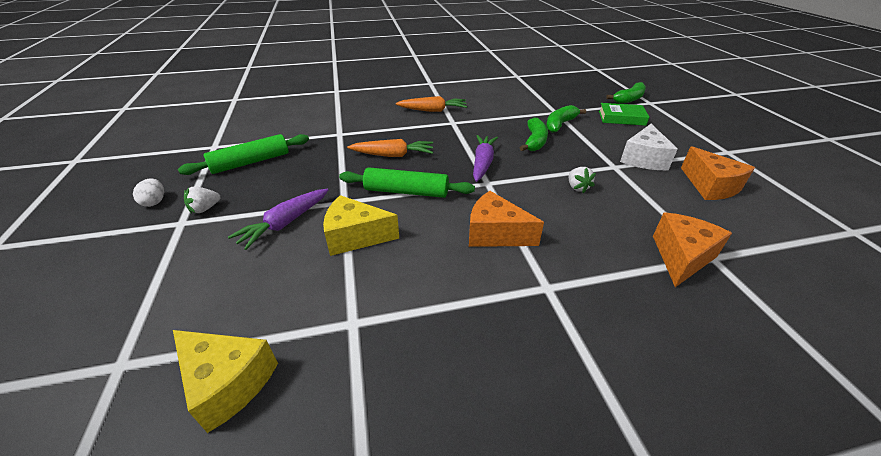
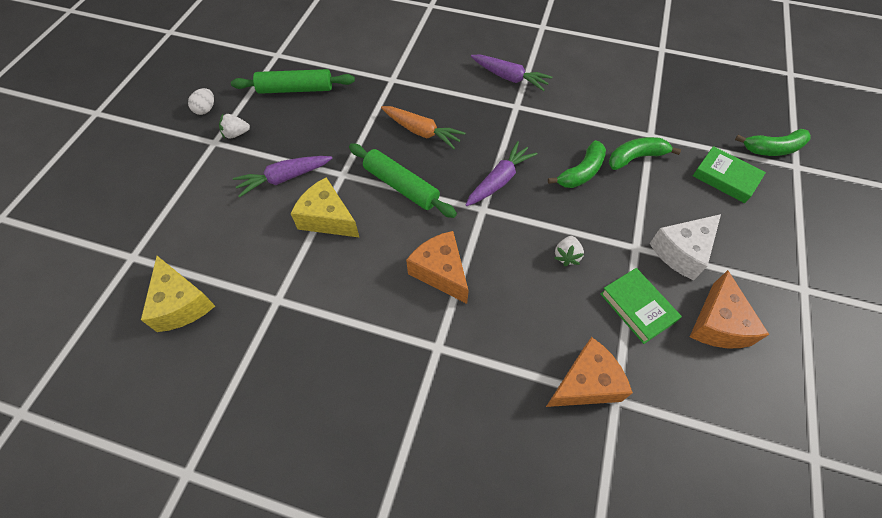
camera: 30 degrees right, 20 degrees up
orange carrot [396,96,467,112] -> purple carrot [471,54,552,91]
none -> green book [600,268,682,344]

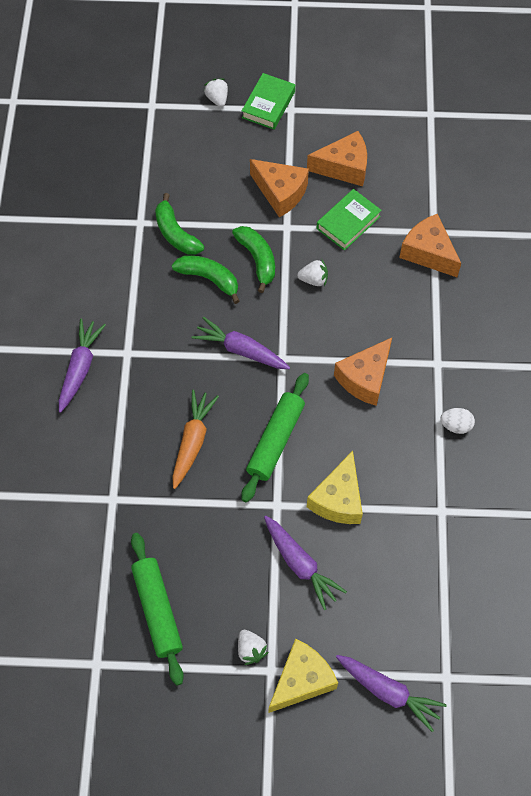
camera: 105 degrees left, 5 degrees up
yellow cheese [141,256,215,332] -> yellow cheese moved to [269,639,338,713]
white egg [188,88,214,115] -> white egg moved to [440,408,475,434]
white cheese [649,214,721,280] -> orange cheese [250,159,309,217]
green book [693,146,766,203] -> green book moved to [242,73,295,129]
green banana [735,129,811,156] -> green banana moved to [232,226,275,293]
none -> white strawberry [204,78,228,107]
none -> purple carrot [336,655,447,732]

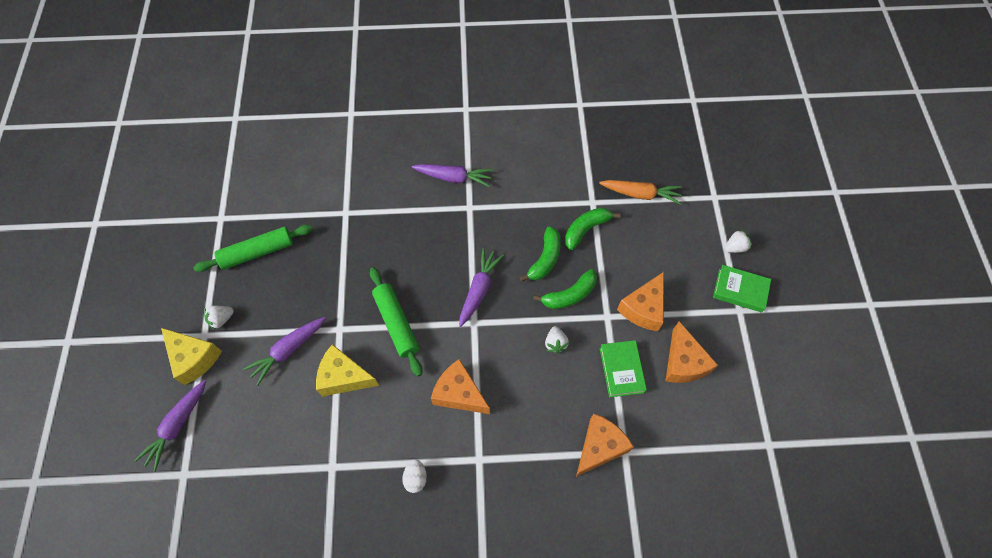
camera: 85 degrees right, 0 degrees up
orange carrot [172,390,219,489] -> orange carrot moved to [599,180,682,204]
green rolling pin [242,373,309,502] -> green rolling pin turned 45 degrees clockwise [370,267,423,376]
green book [317,189,382,251] -> green book turned 45 degrees clockwise [600,340,647,397]

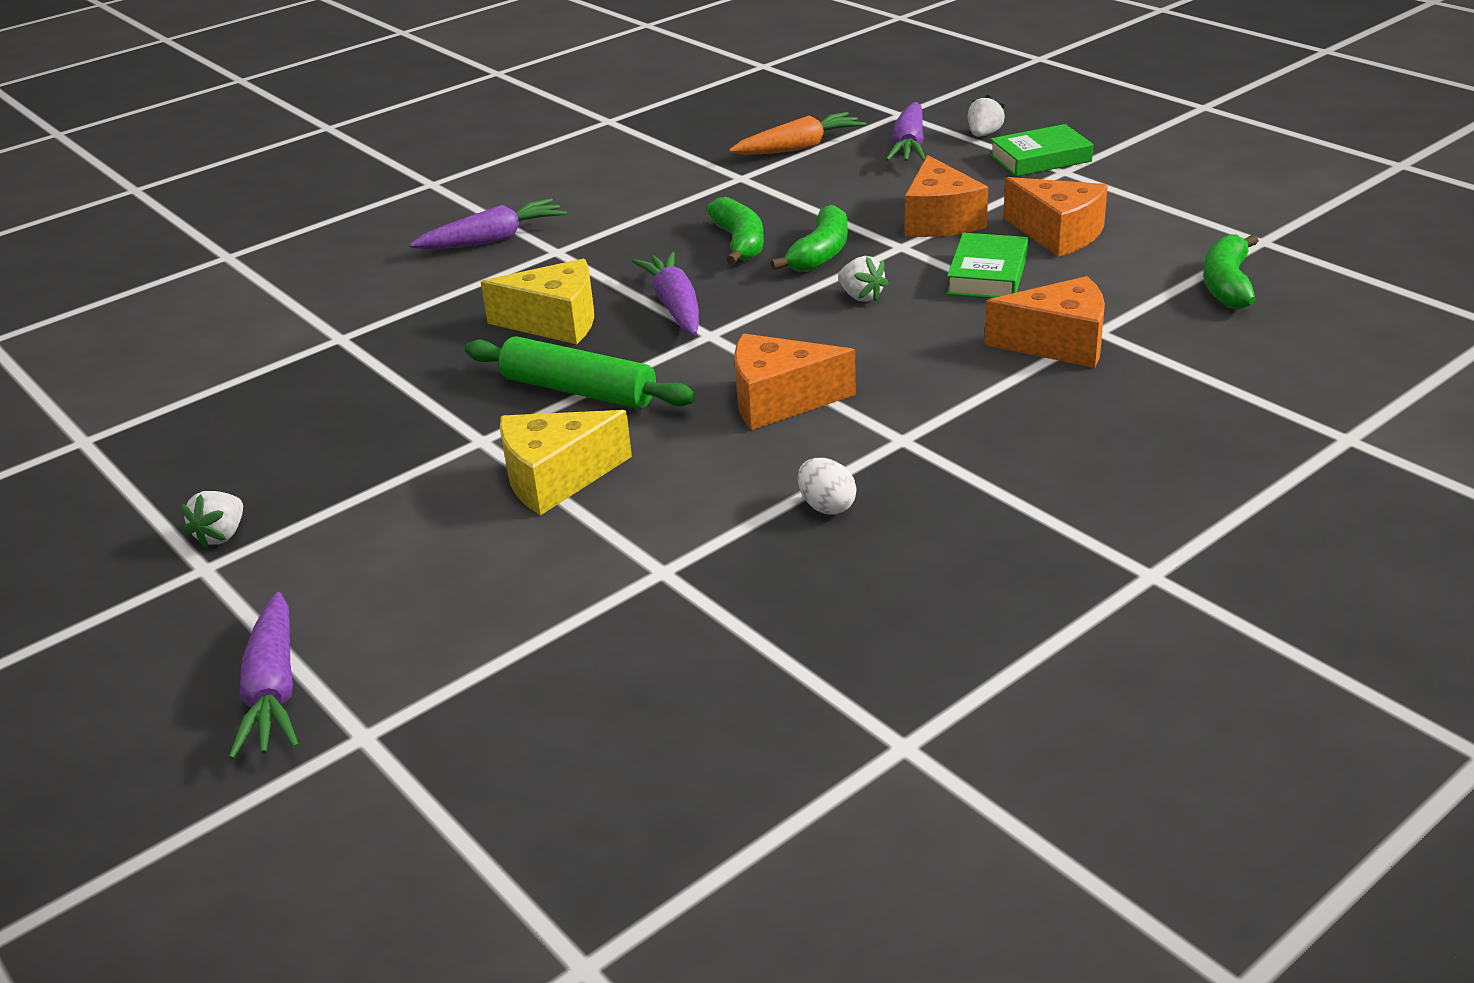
camera: 35 degrees left, 30 degrees down
yellow cheese [161,328,222,385] -> yellow cheese moved to [481,259,594,344]
green rolling pin [193,225,313,272] -> none
purple carrot [243,317,326,386] -> purple carrot moved to [886,102,926,161]
green banana [565,208,621,250] -> green banana moved to [1203,234,1259,309]
orange cheese [576,413,634,477] -> orange cheese turned 90 degrees clockwise [984,276,1105,368]
green book [600,340,647,397] -> green book turned 60 degrees clockwise [947,233,1028,298]

